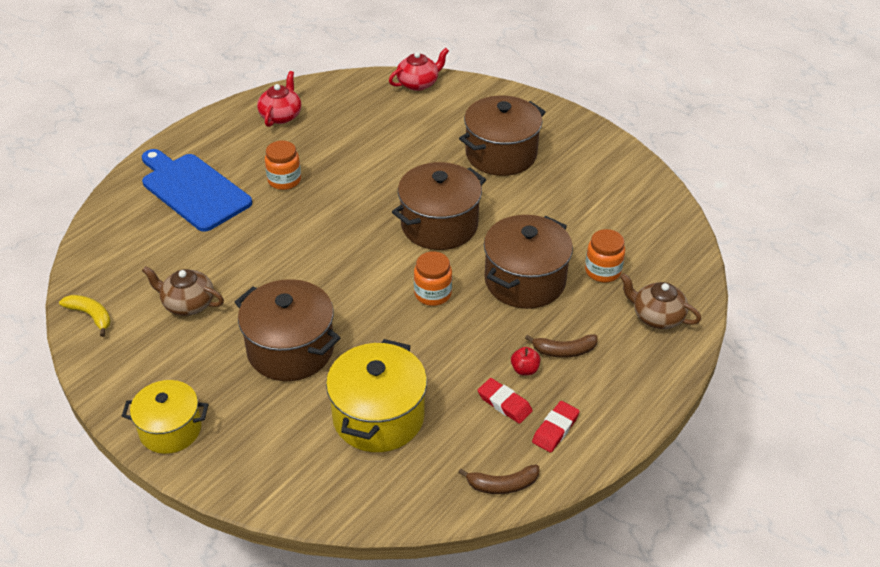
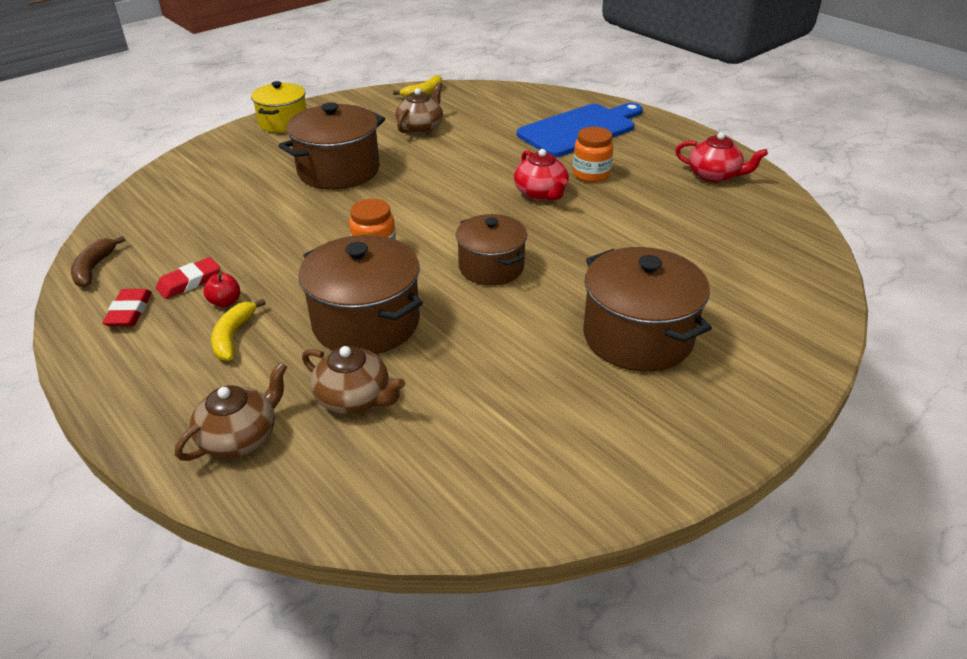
camera: 100 degrees right, 5 degrees down
yellow pot [326,339,427,452] -> none
red teapot [389,48,449,91] -> red teapot moved to [514,149,569,201]
brown pot [392,162,486,250] -> brown pot [456,214,527,286], size x0.67
brown banana [525,334,598,358] -> yellow banana [211,299,266,361]
red eraser [532,401,580,452] -> red eraser turned 45 degrees clockwise [102,289,152,326]
orange jar [585,229,625,282] -> brown teapot [302,346,405,414]

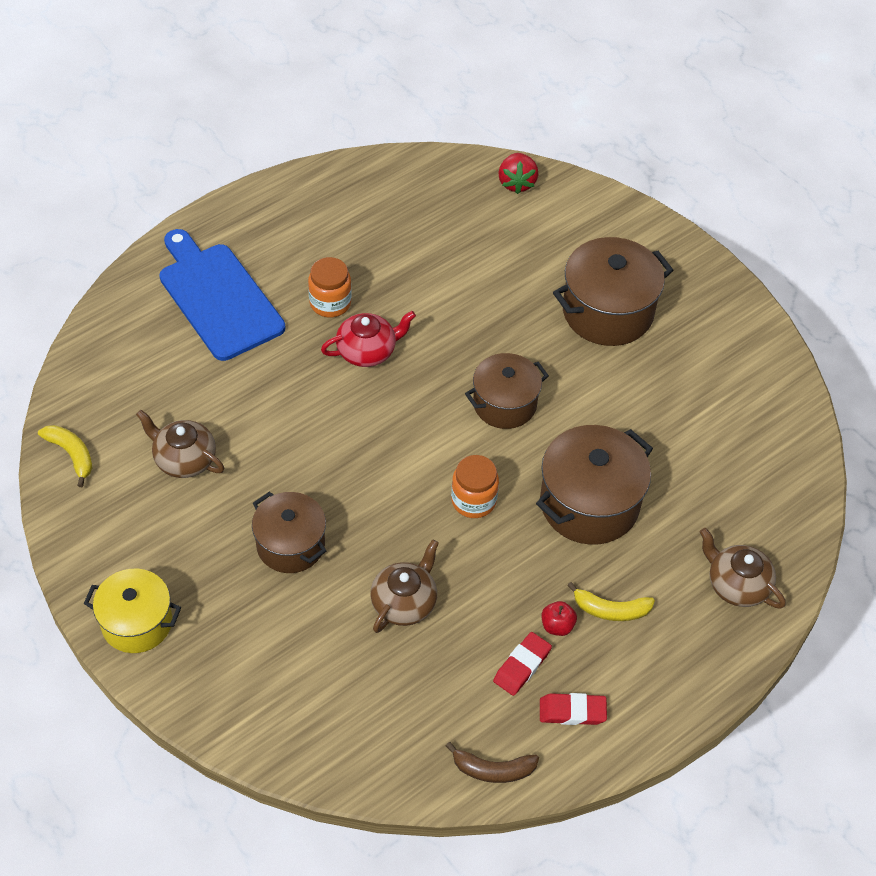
camera: 90 degrees left, 15 degrees up
red eraser [156,257,220,299] -> red eraser turned 75 degrees clockwise [493,632,552,696]
brown pot [279,102,385,190] -> brown pot [252,492,326,573], size x0.67
brown teapot [302,346,405,414] -> brown teapot moved to [370,539,439,633]
red teapot [675,132,768,183] -> none
none -> red strawberry [498,153,538,194]

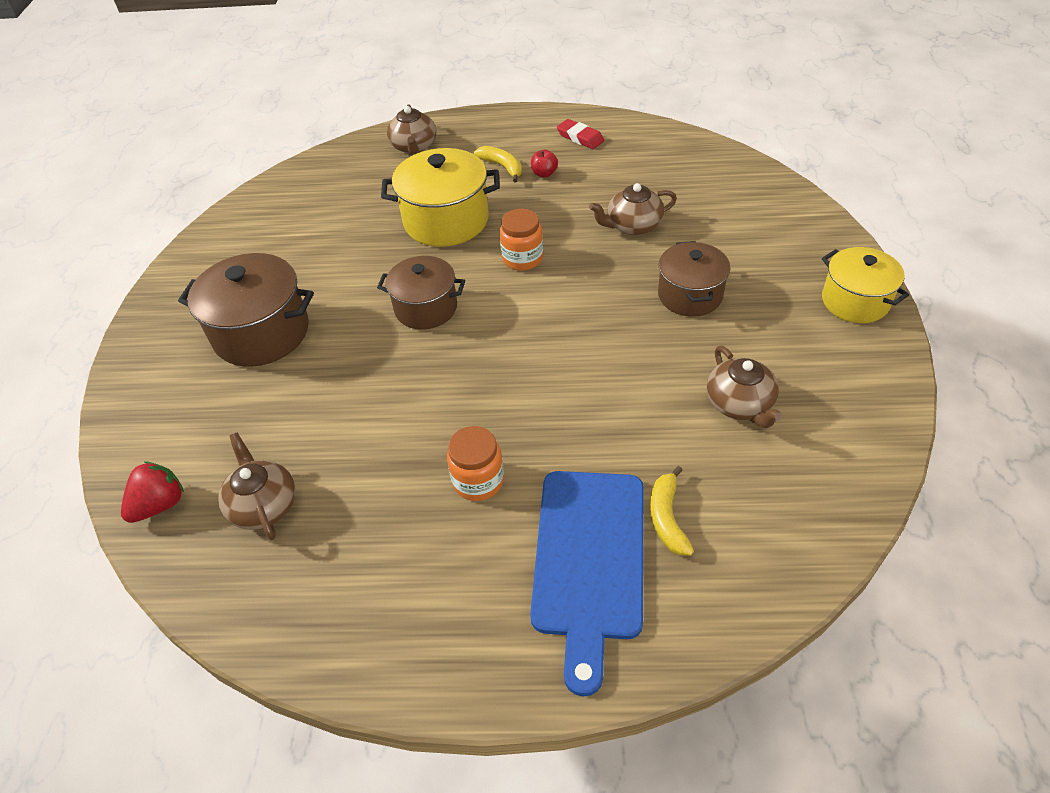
camera: 135 degrees left, 5 degrees down
yellow banana [38,425,93,487] -> yellow banana moved to [650,466,694,556]
red teapot [321,311,416,367] -> none
brown banana [446,742,539,783] -> none
red eraser [493,632,552,696] -> none
brown pot [536,425,653,545] -> yellow pot [381,148,500,247]
none -> brown teapot [218,433,296,540]

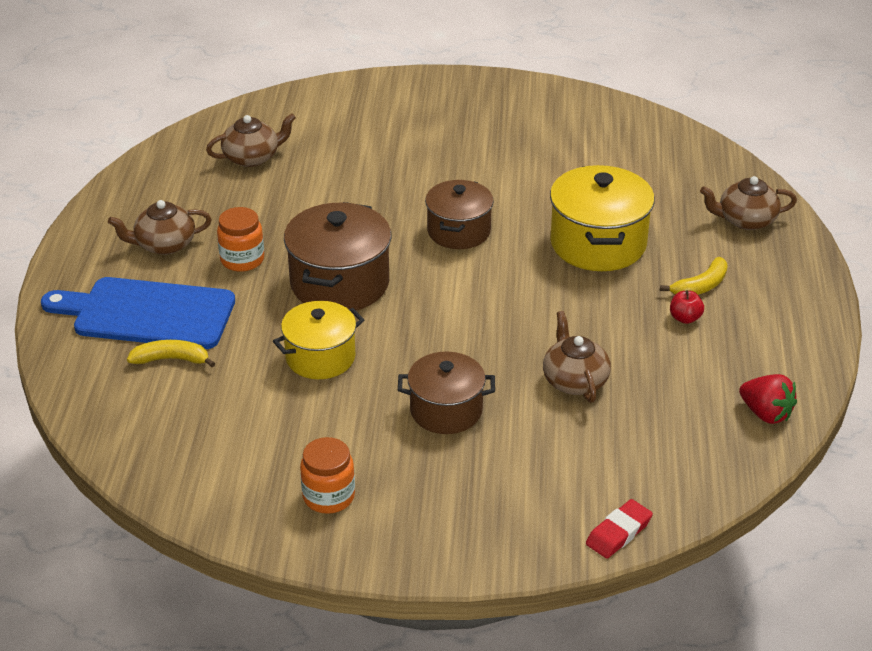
camera: 90 degrees right, 10 degrees down
red strawberry [121,462,184,523] -> red strawberry moved to [739,374,797,424]
brown pot [178,253,314,367] -> brown pot moved to [284,202,391,310]
orange jar [500,209,543,271] -> orange jar moved to [300,437,355,514]
red eraser [557,119,604,149] -> red eraser moved to [586,499,653,559]
brown teapot [707,346,782,428] -> brown teapot moved to [108,200,212,255]
yellow pot [822,247,909,323] -> yellow pot moved to [273,301,364,379]

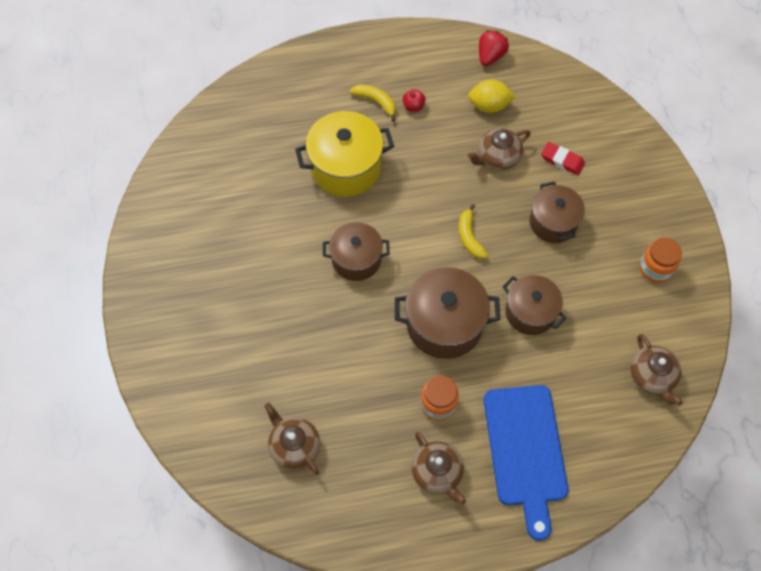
camera: 105 degrees left, 25 degrees up
yellow banana [127,340,215,367] -> yellow banana moved to [459,204,488,259]
yellow pot [273,301,364,379] -> brown pot [503,275,566,335]
red eraser [586,499,653,559] -> red eraser moved to [541,142,585,175]
brown teapot [700,176,797,230] -> brown teapot moved to [630,334,683,406]
none -> yellow lemon [468,80,516,113]

